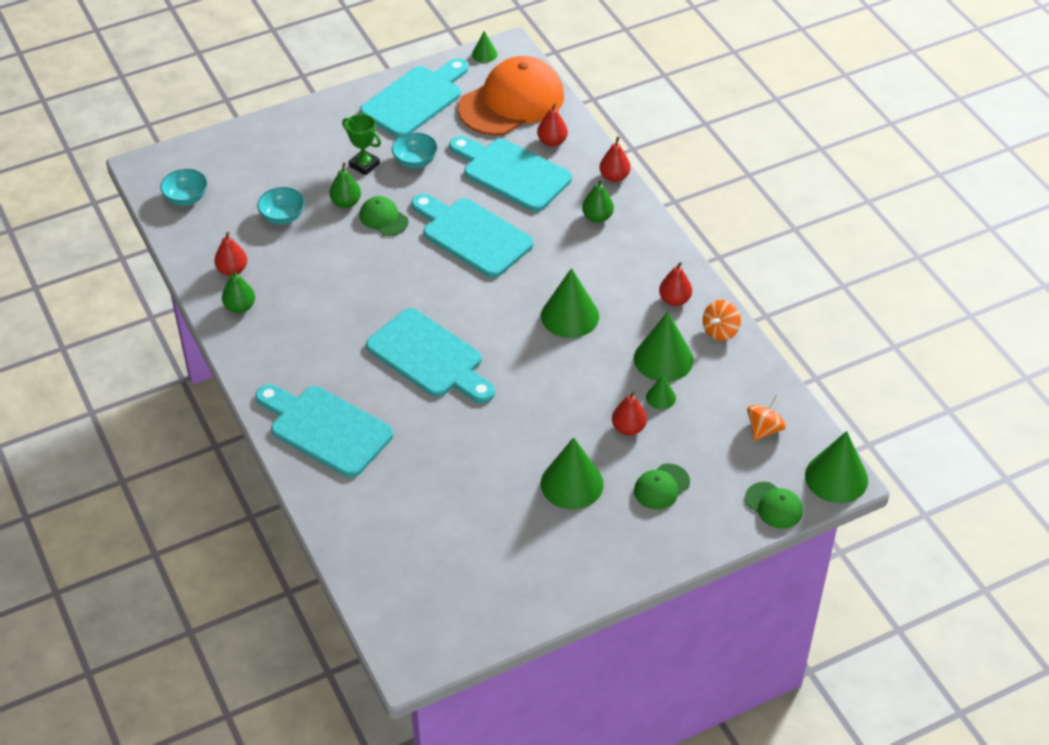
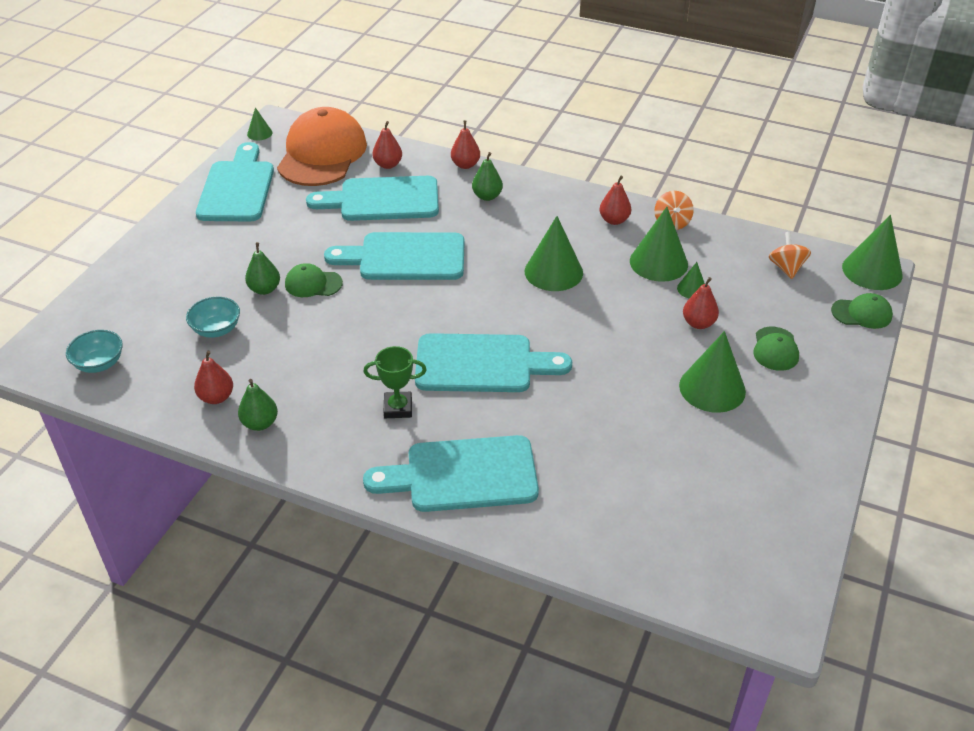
camera: 40 degrees left, 5 degrees down
green trophy [342,114,381,176] -> green trophy moved to [363,346,427,418]
turquoise bowl [392,132,438,168] -> none

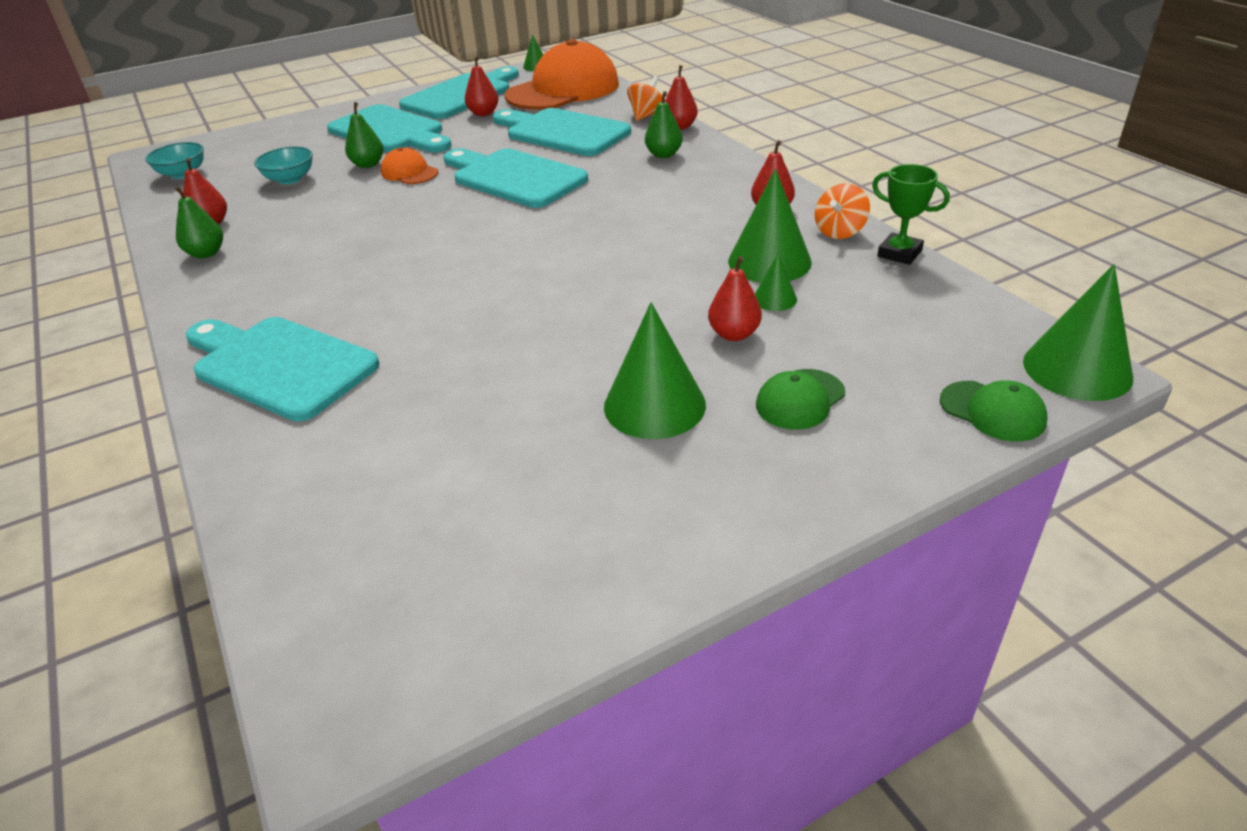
camera: 40 degrees right, 5 degrees down
green cap [285,263,343,297] -> orange cap [381,147,438,184]
green trophy [363,346,427,418] -> green trophy moved to [872,164,950,265]
red pear [372,121,402,169] -> red pear moved to [465,56,499,116]
turquoise cutting board [415,333,572,392] -> turquoise cutting board moved to [327,104,451,152]
green cone [525,216,583,291] -> none
orange spinning top [769,232,811,279] -> orange spinning top moved to [627,76,665,121]

